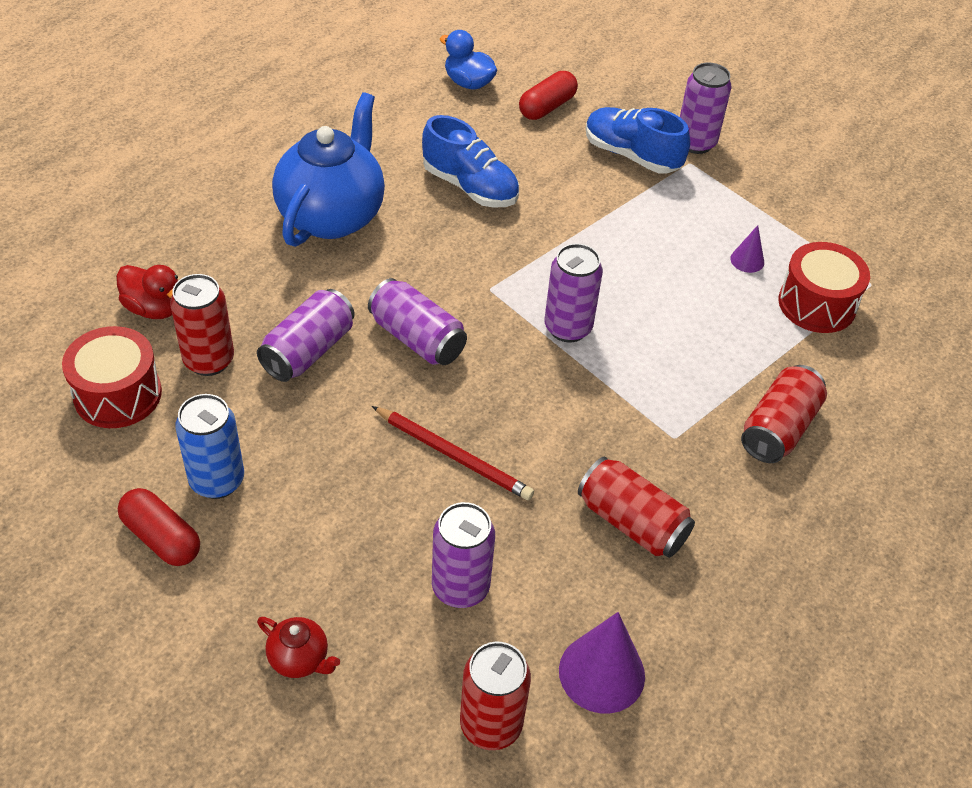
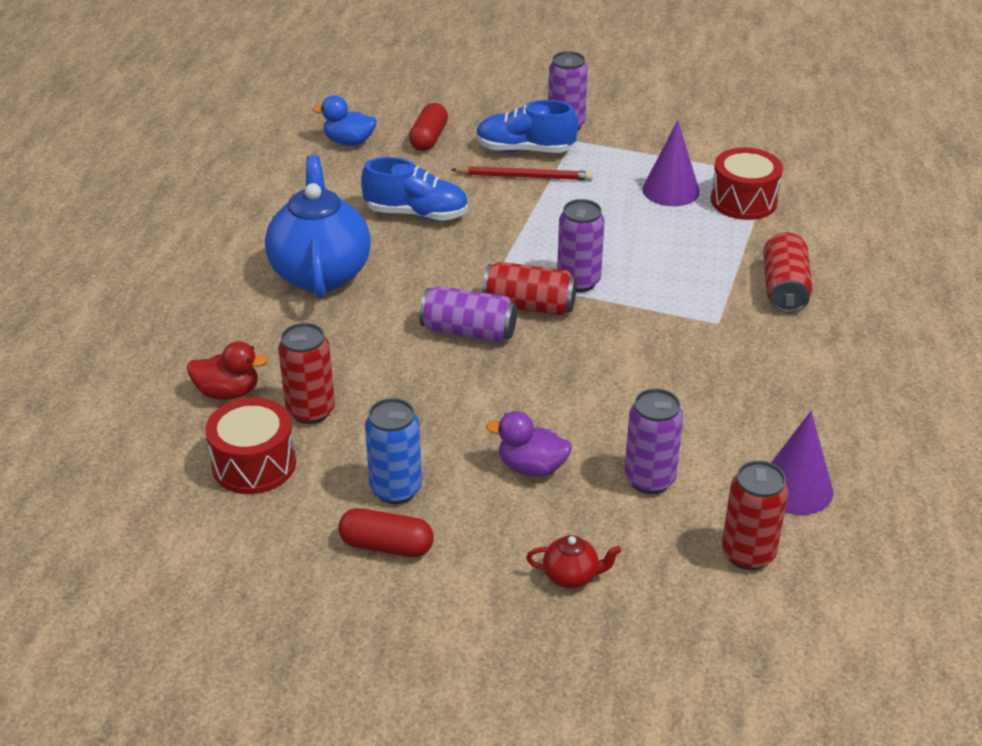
camera: 25 degrees left, 10 degrees down
purple can [257,289,355,382] -> none
red pencil [372,406,534,500] -> red pencil moved to [451,166,593,181]
red can [578,456,695,558] -> red can moved to [482,262,577,316]
purple cone [730,225,764,273] -> purple cone [642,120,700,206], size x1.92
none -> purple duck [486,411,572,477]

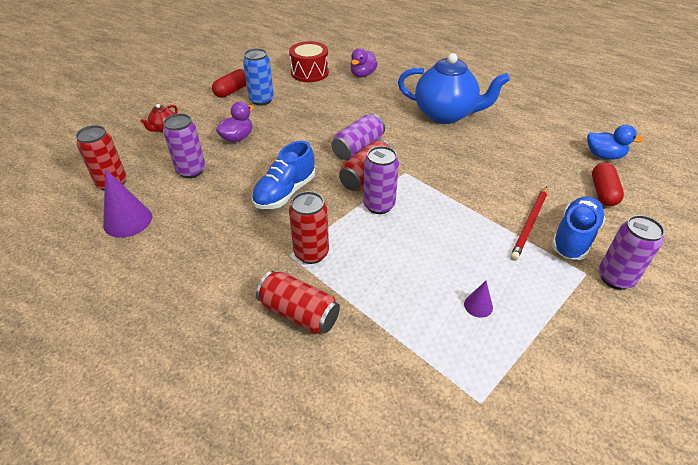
camera: 115 degrees right, 5 degrees up
red duck [187,341,268,400] -> purple duck [350,48,378,77]
red can [278,323,335,424] -> red can moved to [289,191,329,264]
blue duck [312,95,377,146] -> blue duck turned 75 degrees clockwise [587,125,643,160]
blue shoe [361,157,468,221] -> blue shoe moved to [252,141,315,209]
red capsule [409,103,448,151] -> red capsule turned 60 degrees clockwise [592,162,624,206]
purple cone [642,120,700,206] -> purple cone [464,281,493,318], size x0.52
red drum [711,148,783,220] -> none

